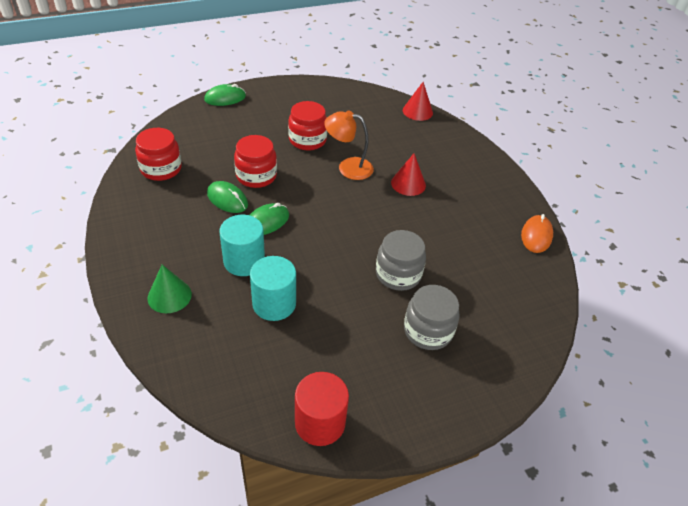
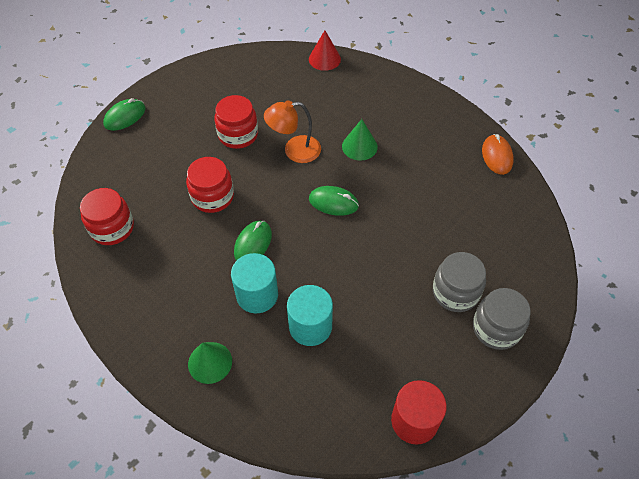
camera: 20 degrees left, 10 degrees up
green mouse [207,181,248,213] -> green mouse moved to [309,186,359,216]
grey jar [376,230,426,291] -> grey jar moved to [473,288,531,350]
red cone [391,153,426,196] -> green cone [342,119,378,161]

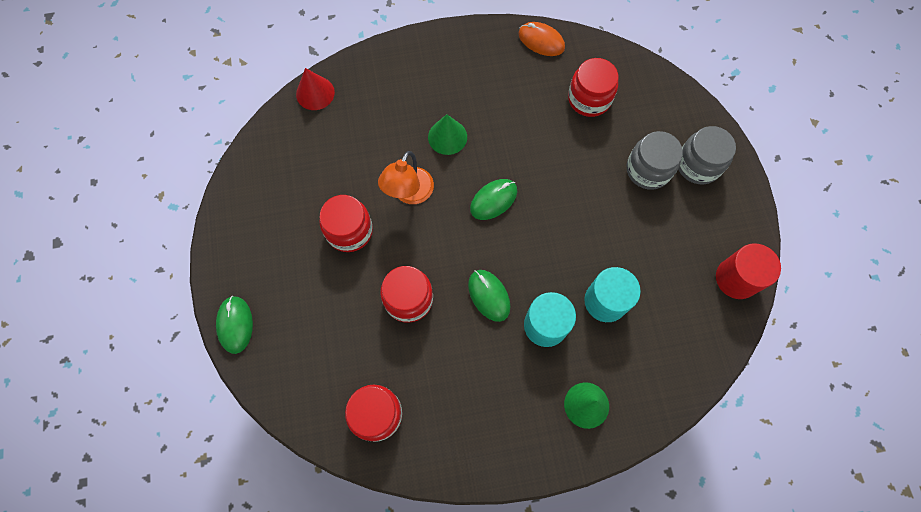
camera: 55 degrees left, 15 degrees up
none -> red jar [568,58,619,117]

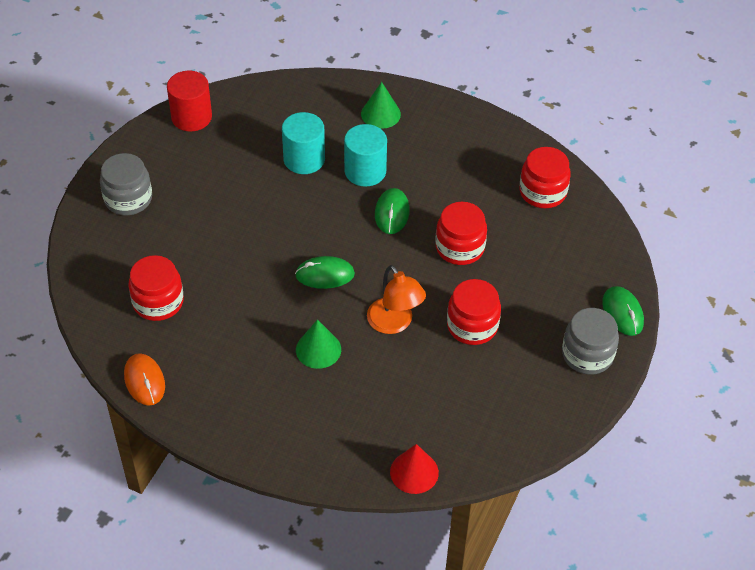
camera: 145 degrees left, 20 degrees down
green mouse [216,296,253,354] -> green mouse turned 45 degrees counterclockwise [602,286,644,336]
orange lamp [378,151,434,204] -> orange lamp turned 90 degrees clockwise [367,265,426,334]
grey jar [627,131,683,190] -> grey jar moved to [562,308,619,375]

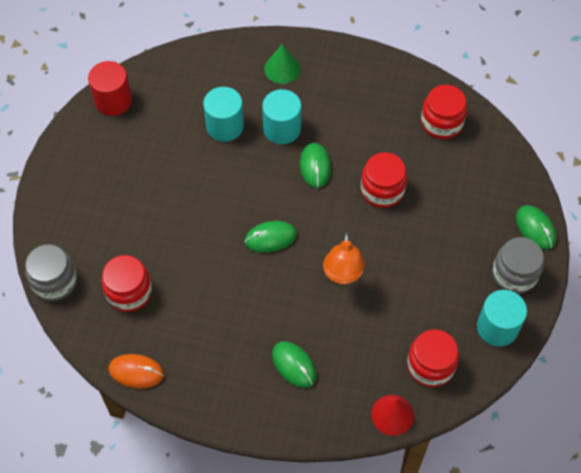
camera: 10 degrees left, 10 degrees up
grey jar [100,153,152,215] -> grey jar moved to [25,244,77,301]
orange mouse [124,353,165,406] -> orange mouse turned 45 degrees counterclockwise [108,354,164,389]
green cone [296,319,341,369] -> none
orange lamp [367,265,426,334] -> orange lamp turned 45 degrees clockwise [323,231,365,284]
red jar [447,279,501,345] -> red jar moved to [407,329,459,387]
none -> green mouse [272,341,316,388]
none -> turquoise cylinder [477,290,527,346]

